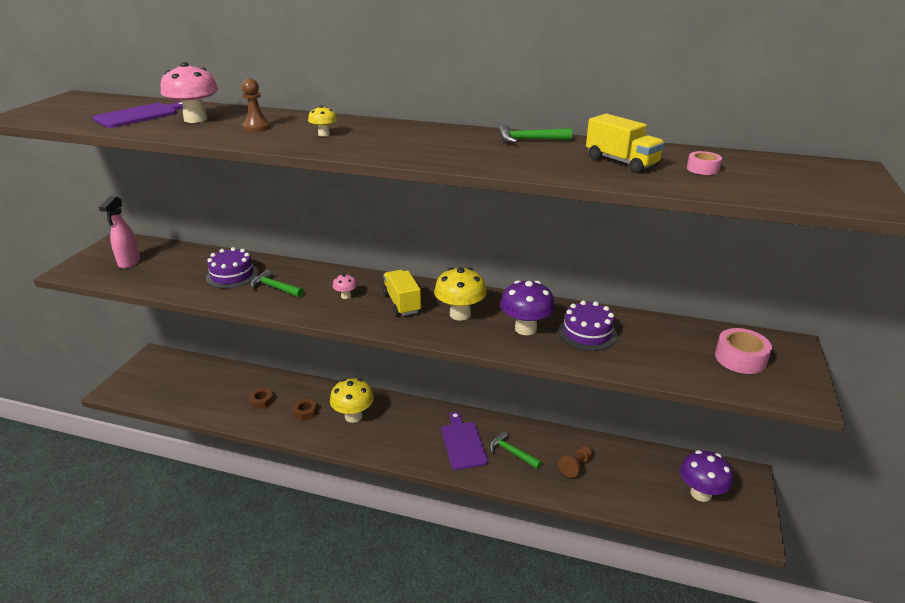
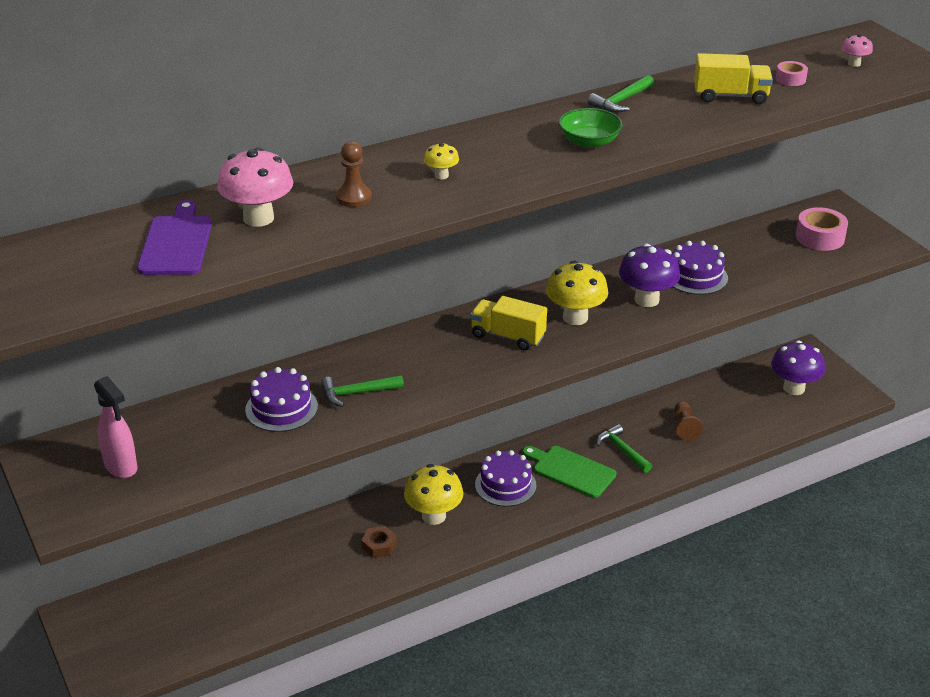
camera: 45 degrees left, 5 degrees up
brown nut [248,388,274,409] -> none
pink mushroom [333,273,357,299] -> pink mushroom moved to [841,34,873,67]
purple cutting board [441,412,488,470] -> green cutting board [522,446,617,498]
green hammer [490,431,542,469] -> green hammer turned 60 degrees clockwise [596,424,652,473]
none -> purple cake [475,450,536,507]
none -> green bowl [559,108,622,148]

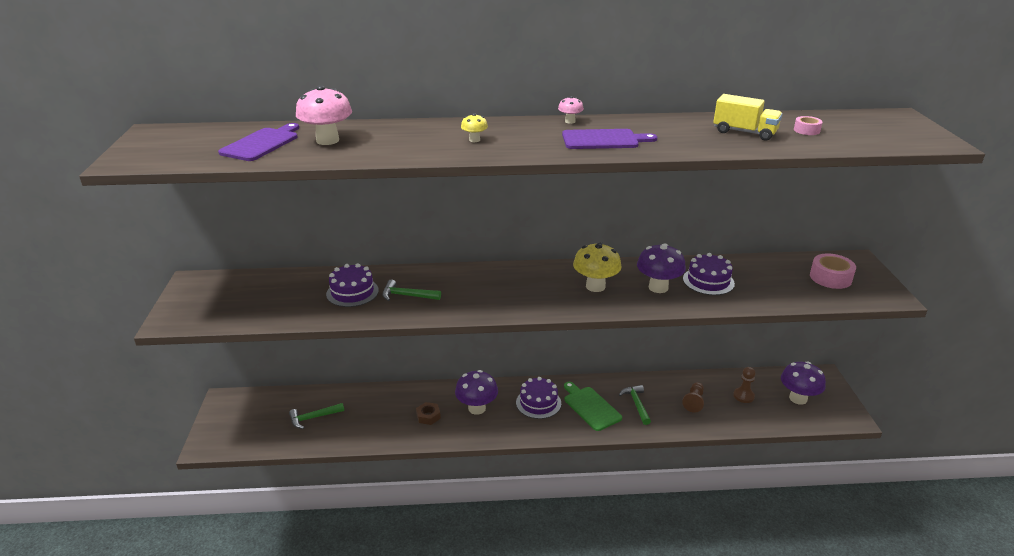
camera: 25 degrees right, 5 degrees down
pink spray bottle [94,376,137,478] -> none
brown pawn [336,141,372,207] -> brown pawn moved to [733,367,755,403]
yellow mushroom [404,464,463,525] -> purple mushroom [455,370,498,415]
yellow truck [470,296,547,351] -> none
green bowl [559,108,622,148] -> purple cutting board [562,129,657,149]
green hammer [588,75,654,113] -> green hammer moved to [289,403,344,429]
pink mushroom [841,34,873,67] -> pink mushroom moved to [558,96,584,124]

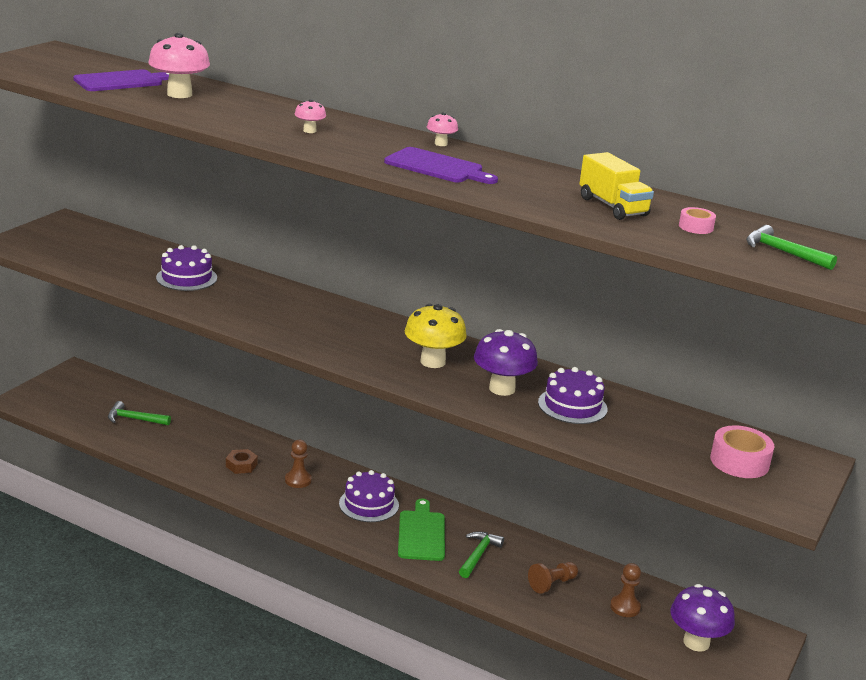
camera: 30 degrees right, 5 degrees down
green hammer [382,279,441,301] -> green hammer moved to [746,225,837,270]
purple mushroom [455,370,498,415] -> brown pawn [285,440,312,488]
yellow mushroom [461,113,488,142] -> pink mushroom [295,99,326,133]

